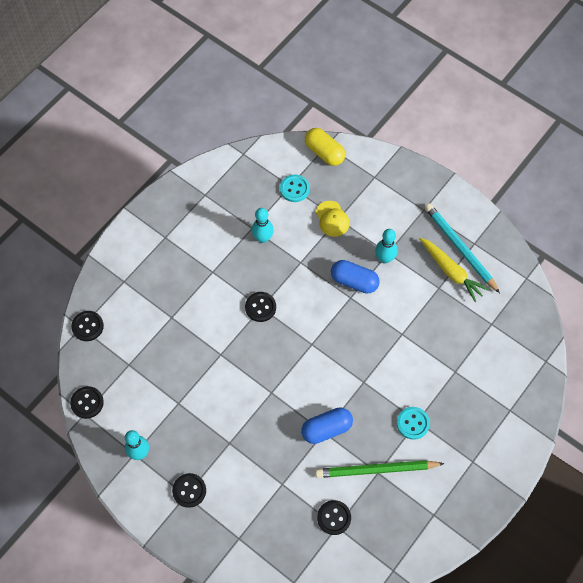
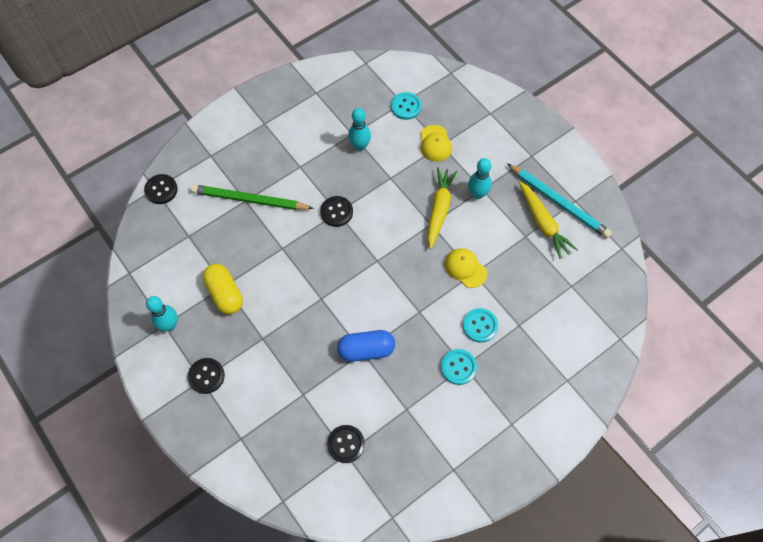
camera: 15 degrees right, 0 degrees up
black button [70,386,104,419] -> none
yellow capsule [305,128,345,166] -> yellow capsule moved to [203,264,243,314]
green pencil [315,460,445,478] -> green pencil moved to [191,184,314,210]
blue capsule [331,260,380,294] -> yellow carrot [428,167,458,249]
turquoise pencil [425,204,500,293] -> turquoise pencil turned 150 degrees clockwise [507,163,612,239]
none -> yellow cap [445,248,487,288]
none -> turquoise button [463,308,498,343]

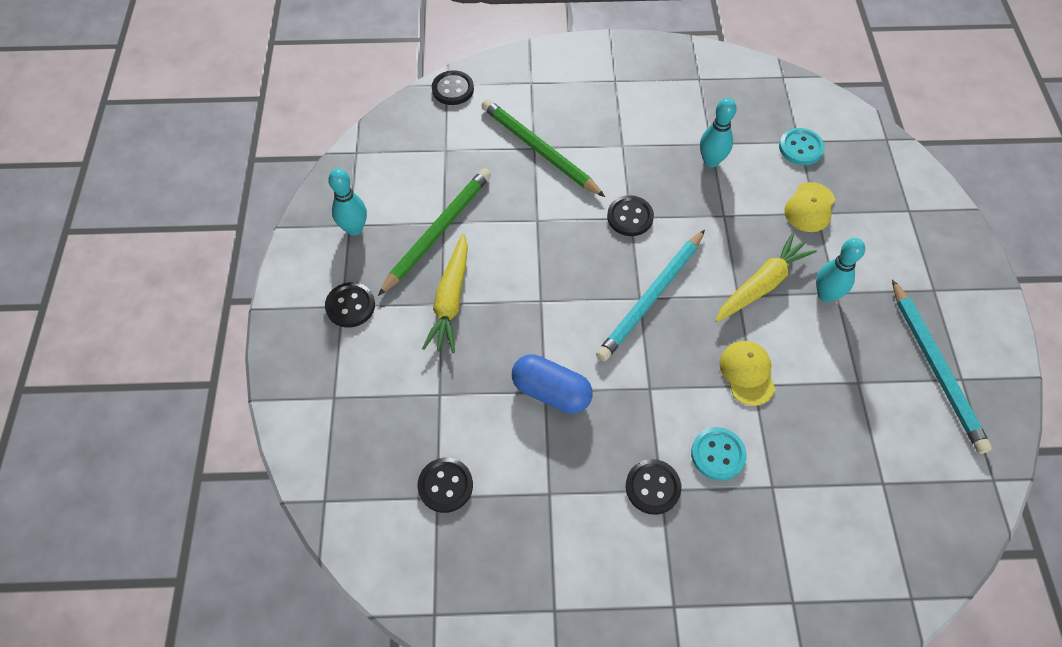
camera: 35 degrees right, 5 degrees down
yellow capsule [203,264,243,314] -> green pencil [378,168,491,296]
turquoise button [441,349,477,385] -> black button [626,459,681,515]
yellow carrot [519,181,578,259] -> yellow carrot moved to [422,234,468,353]
none -> turquoise pencil [596,229,705,361]

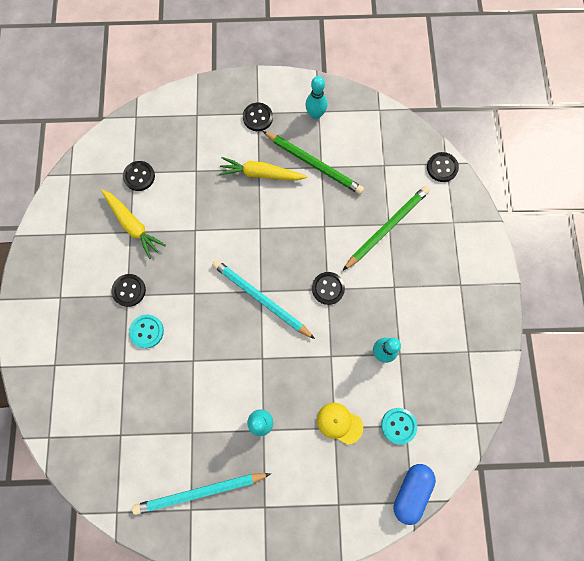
camera: 90 degrees right, 15 degrees up
blue capsule [512,354,593,414] -> blue capsule moved to [394,464,436,525]
yellow carrot [715,233,817,322] -> yellow carrot moved to [101,189,166,259]
yellow cap [719,341,776,406] -> none

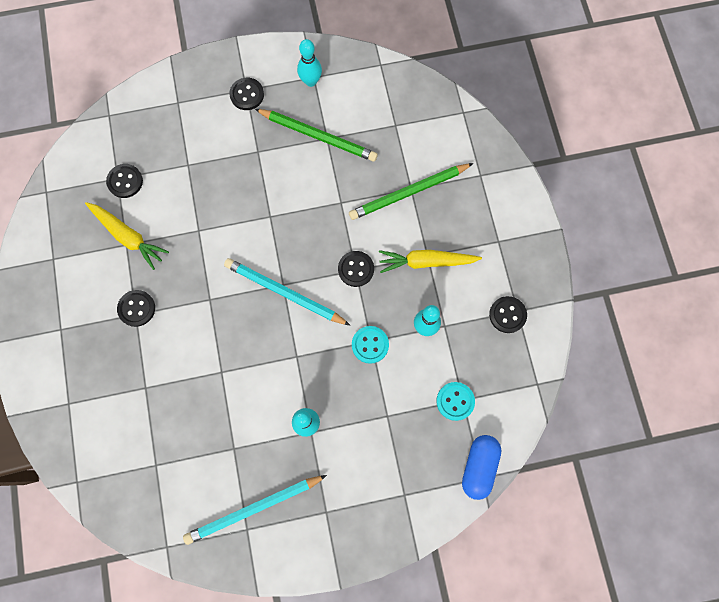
camera: 10 degrees left, 0 degrees up
turquoise button [129,314,164,348] -> turquoise button moved to [352,326,389,364]
yellow carrot [219,157,307,180] -> yellow carrot moved to [379,250,482,273]
yellow cap [317,403,363,445] -> none
green pencil [343,186,430,270] -> green pencil turned 150 degrees counterclockwise [349,163,474,220]
black button [427,152,459,182] -> black button moved to [489,296,527,333]

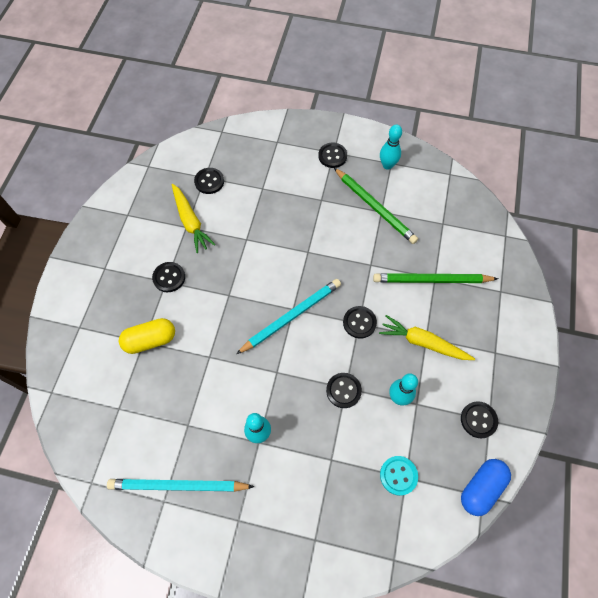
camera: 25 degrees right, 10 degrees down
turquoise pencil [224,258,350,325] -> turquoise pencil turned 90 degrees clockwise [236,279,341,354]
turquoise button [352,326,389,364] -> black button [326,373,362,408]
blue capsule [462,435,501,500] -> blue capsule moved to [461,459,511,516]
none -> yellow capsule [119,318,175,354]

